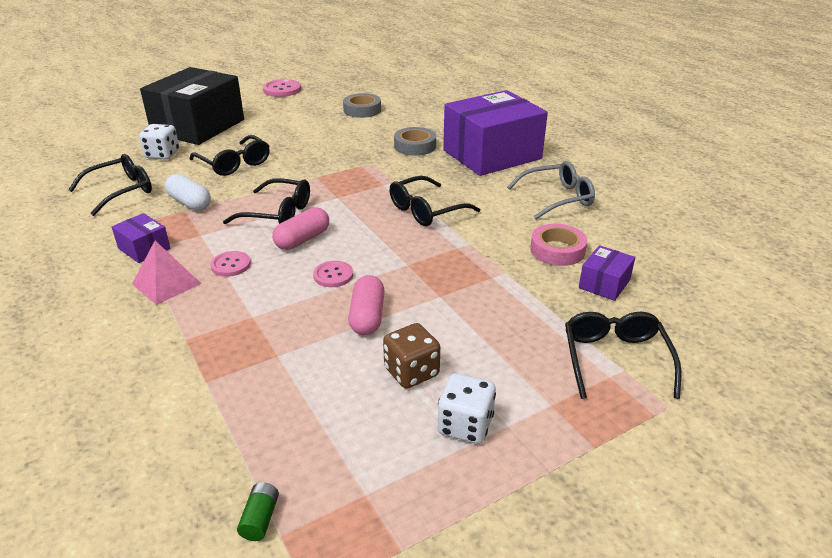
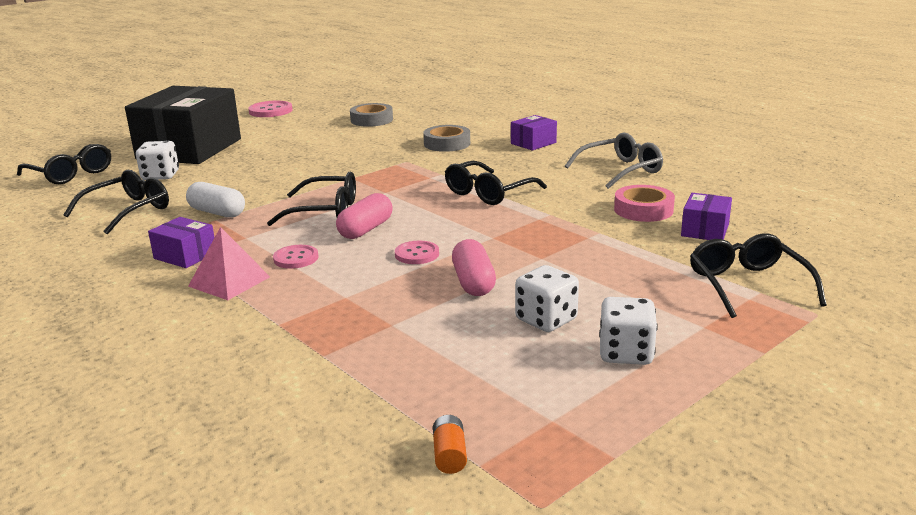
camera: 10 degrees left, 10 degrees down
black glasses [189,135,270,176] -> black glasses moved to [17,144,111,184]
green battery [237,482,279,541] -> orange battery [433,415,467,474]
brown dice [383,323,440,389] -> white dice [515,265,579,332]
purple box [443,90,548,176] -> purple box [511,115,557,150], size x0.42

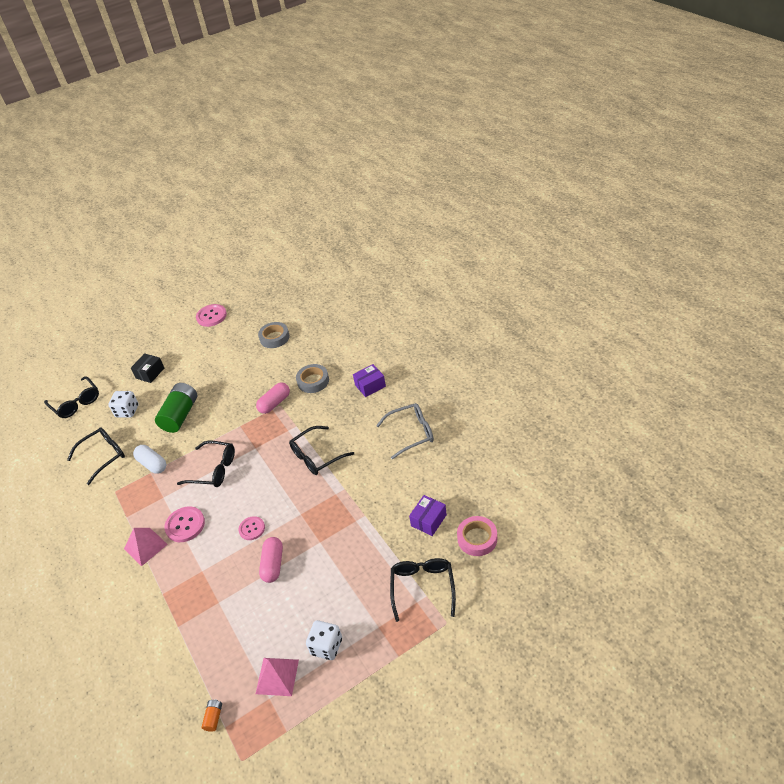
camera: 15 degrees right, 20 degrees up
black box [125,86,241,164] -> black box [131,353,164,383], size x0.42
purple box [148,217,214,268] -> none
pink button [273,245,318,269] -> pink button [164,506,205,542], size x1.53
pink capsule [336,193,393,239] -> pink capsule moved to [256,382,290,414]
white dice [515,265,579,332] -> none
pink tape [614,185,675,222] -> pink tape moved to [457,516,497,556]
none -> green battery [155,383,197,433]
none -> pink pyramid [255,658,299,696]

